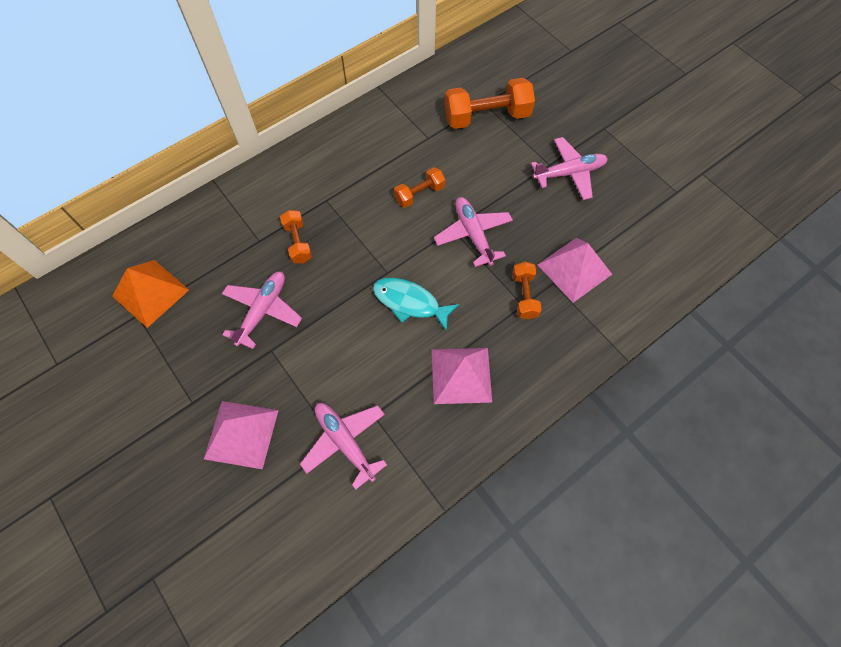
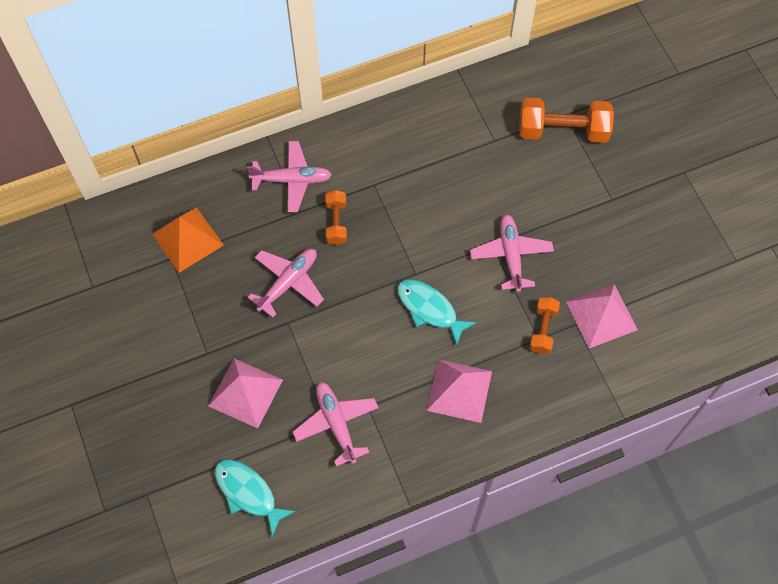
camera: 15 degrees right, 0 degrees up
orange dumbbell [394,167,445,208] -> none
pink plane [531,137,608,200] -> pink plane moved to [247,141,332,212]
none -> turquoise fish [215,459,296,537]

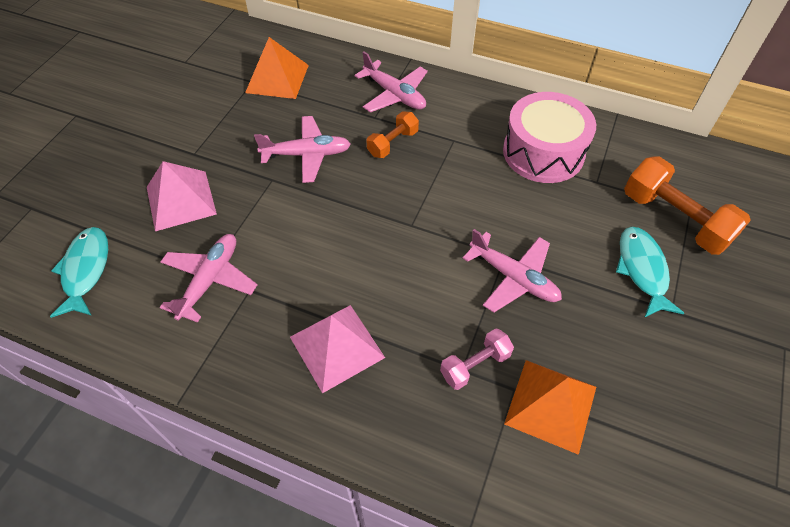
camera: 45 degrees right, 10 degrees down
turquoise fish [397,279,477,346] -> turquoise fish moved to [616,227,684,318]
pink plane [470,215,554,292] -> pink plane turned 90 degrees clockwise [463,229,562,313]
orange dumbbell [530,297,560,354] -> pink dumbbell [440,328,514,390]
pink pyramid [566,284,638,348] -> orange pyramid [504,360,596,455]
none -> pink drum [503,92,596,183]

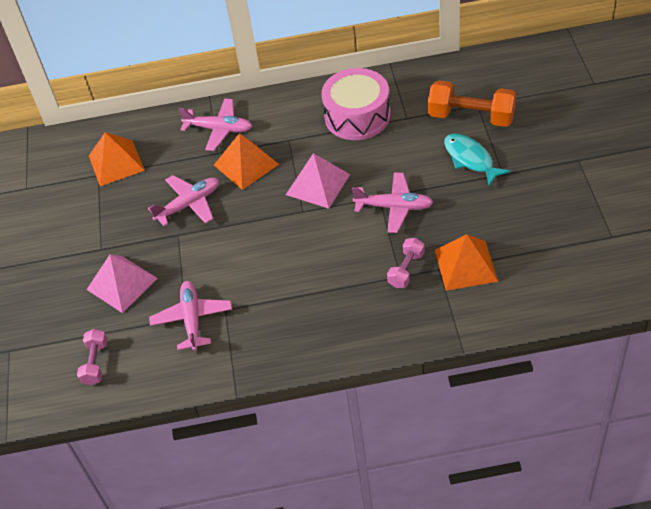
camera: 25 degrees left, 5 degrees down
turquoise fish [50,227,108,318] -> pink dumbbell [77,329,108,385]
pink pyramid [290,305,385,393] -> pink pyramid moved to [286,153,350,209]
orange dumbbell [366,111,419,158] -> orange pyramid [214,133,279,190]

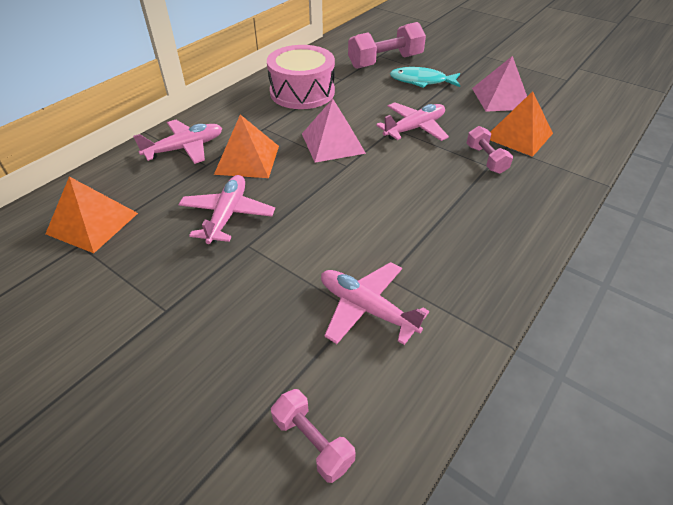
camera: 50 degrees left, 5 degrees down
pink pyramid [87,254,158,313] -> pink pyramid moved to [472,56,527,112]
orange dumbbell [428,80,516,127] -> pink dumbbell [348,22,426,69]

